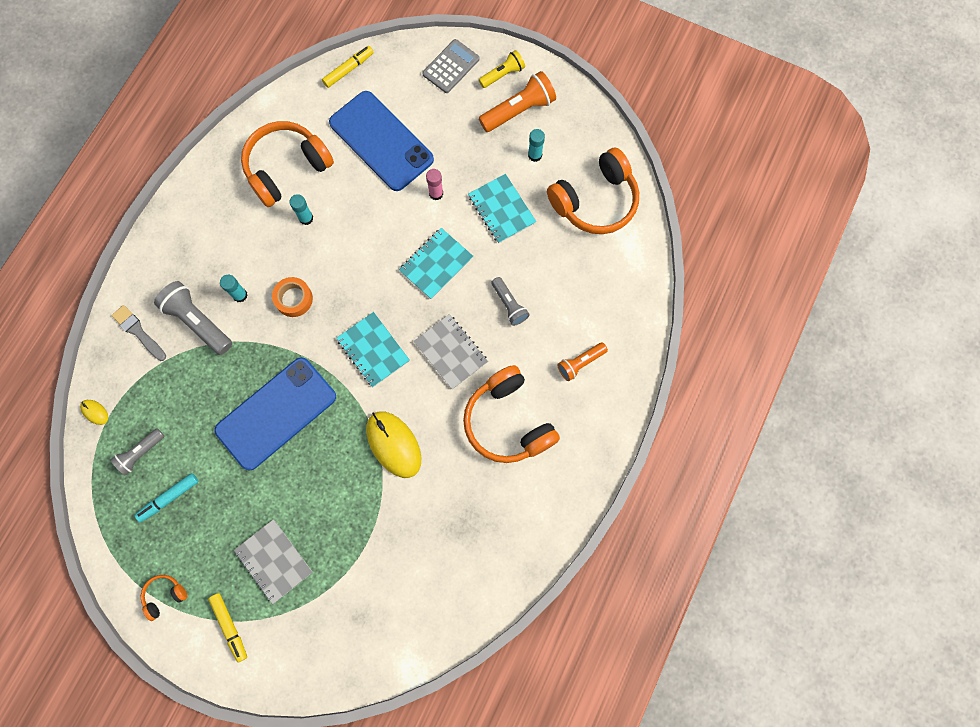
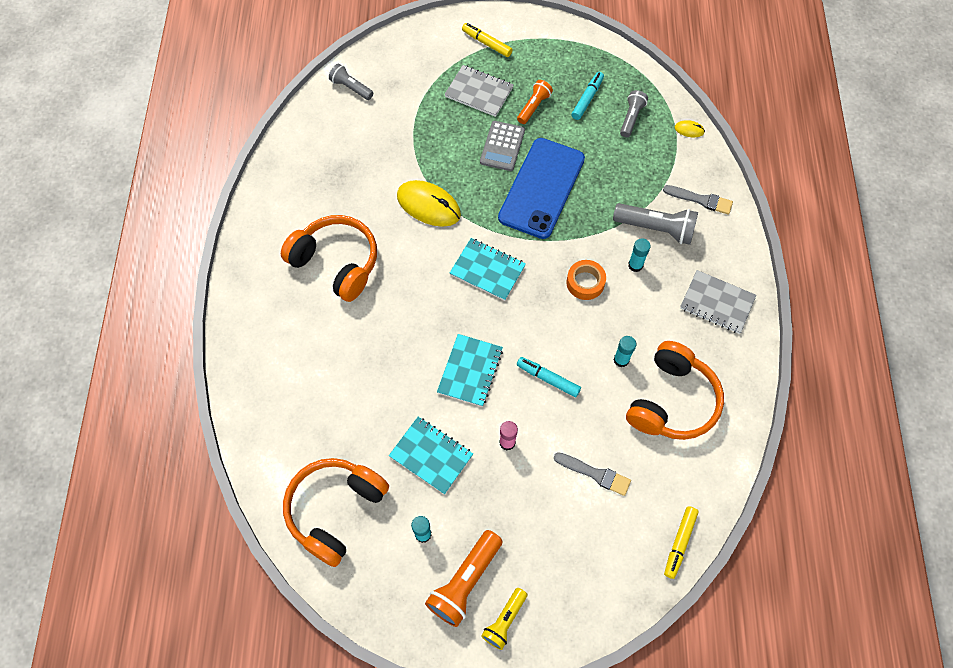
camera: 155 degrees right, 10 degrees down
orange headphones [141,575,187,621] -> none
blue phone [329,91,434,191] -> grey brush [554,452,631,496]
grey notebook [413,314,488,390] -> grey notebook moved to [680,270,756,334]
grey calculator [422,39,480,93] -> grey calculator moved to [480,121,525,171]
grey flashlight [491,277,530,326] -> grey flashlight moved to [329,64,373,100]
orange flashlight [557,342,608,381] -> orange flashlight moved to [517,80,553,124]
none -> turquoise marker [517,357,581,397]

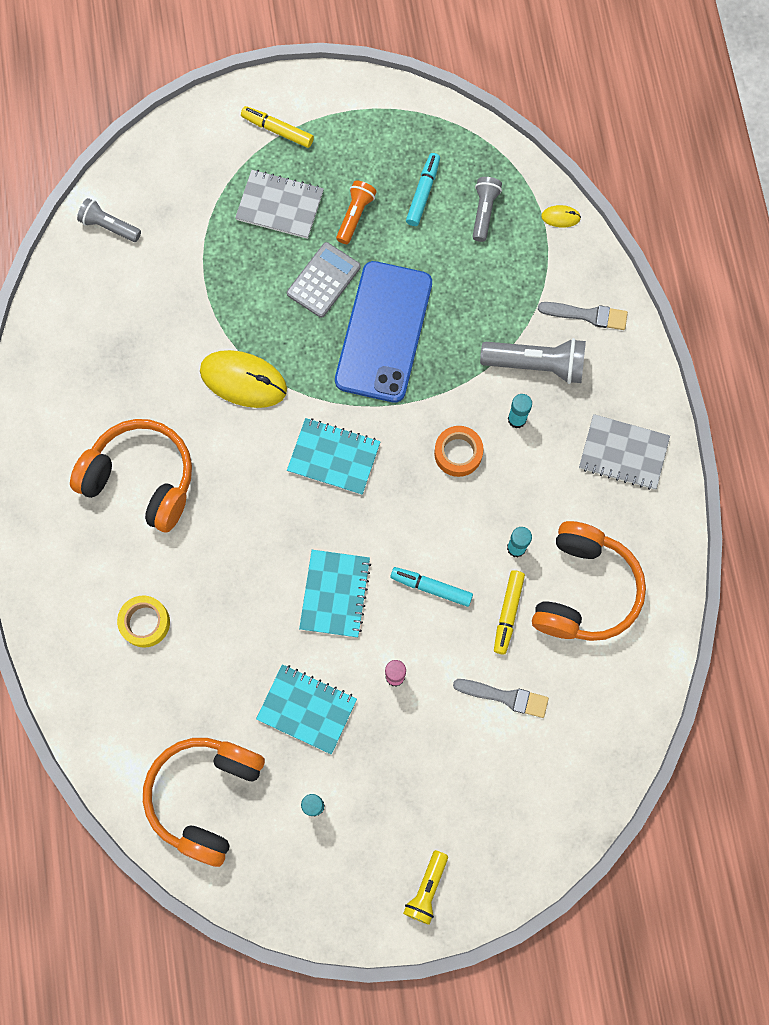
camera: 10 degrees left, 10 degrees up
orange flashlight [425,530,502,627] -> none
grey calculator [480,121,525,171] -> grey calculator turned 150 degrees counterclockwise [287,242,361,318]
yellow marker [664,506,699,579] -> yellow marker moved to [494,570,525,655]
none -> yellow tape [117,596,170,648]

